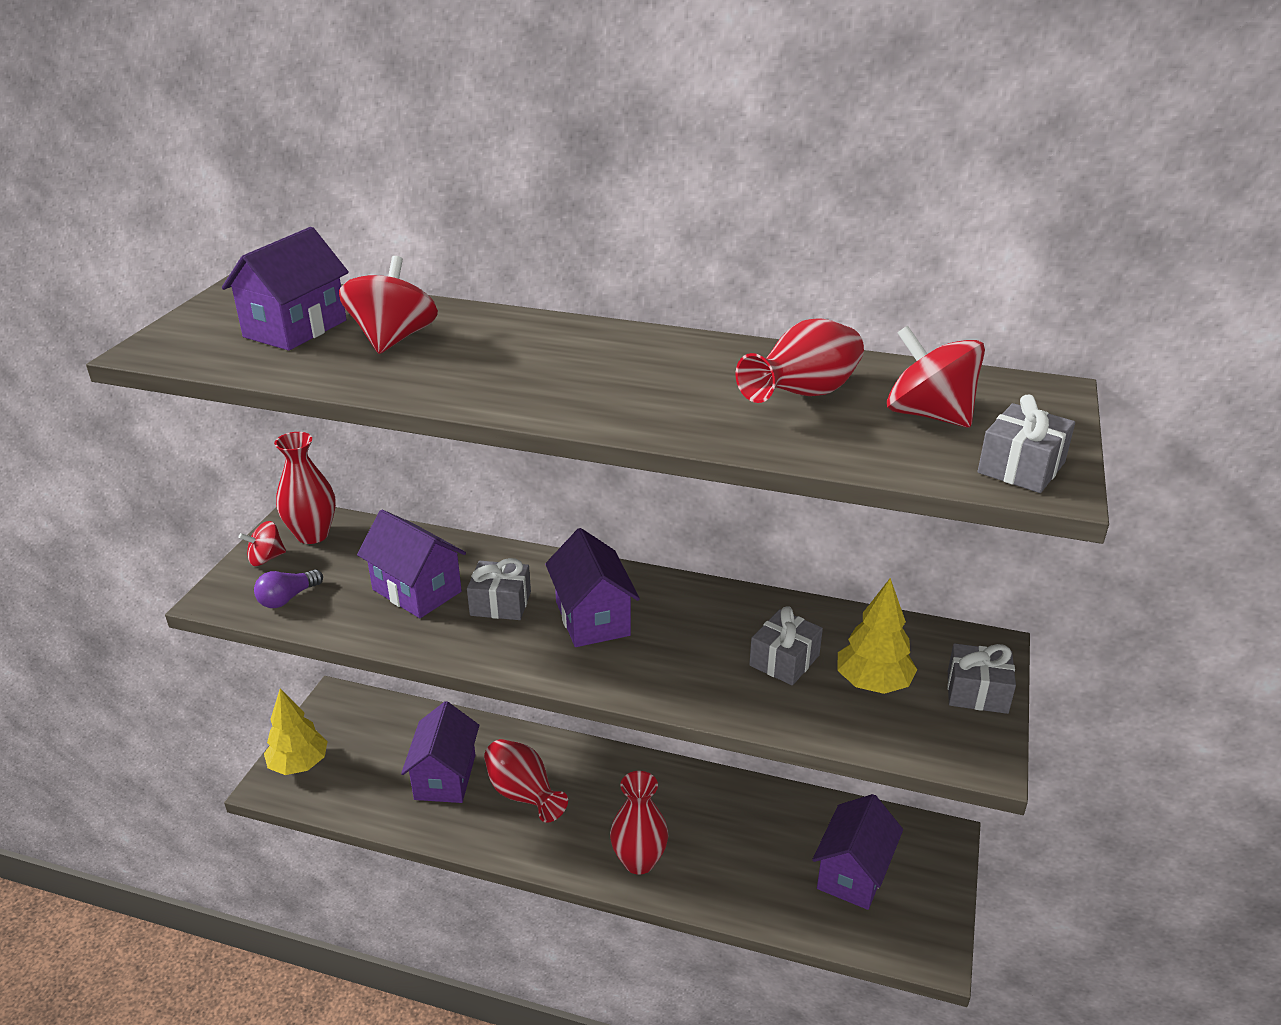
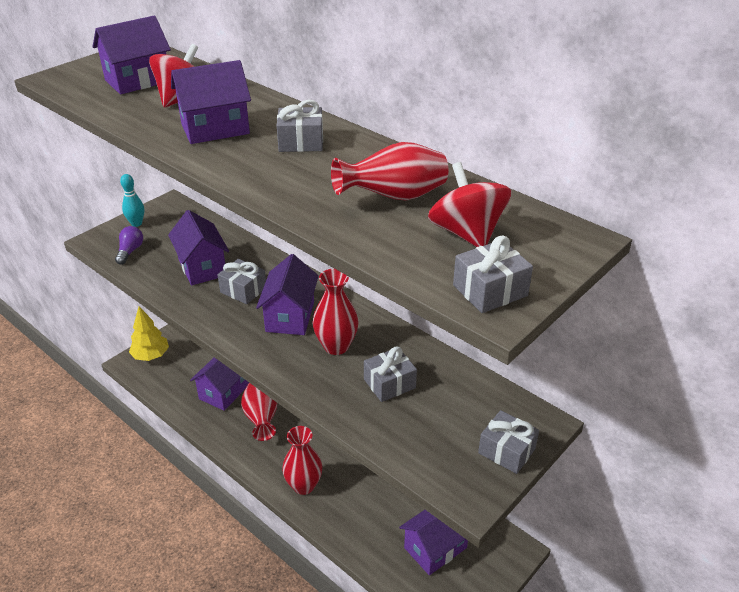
camera: 25 degrees right, 5 degrees up
red spinning top [238,521,286,566] -> turquoise bowling pin [120,174,144,227]
purple light bulb [254,569,323,608] -> purple light bulb turned 120 degrees clockwise [115,226,143,265]
red vase [274,432,336,544] -> red vase moved to [312,269,359,355]
yellow tree [837,578,917,694] -> none
none -> purple house [171,60,251,144]
none -> grey gift [277,100,323,152]

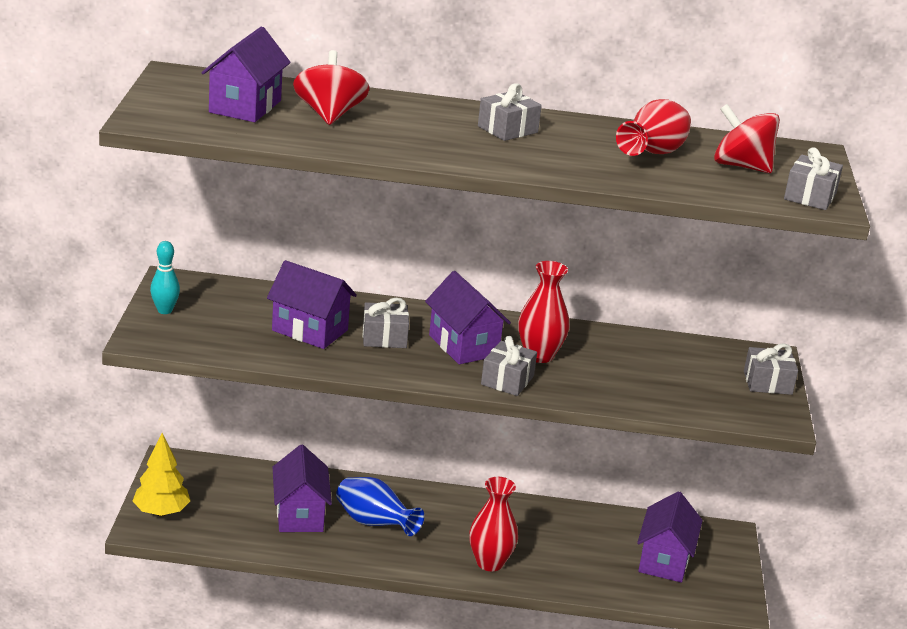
camera: 40 degrees left, 10 degrees down
purple light bulb [115,226,143,265] -> none
purple house [171,60,251,144] -> none
red vase [241,383,277,441] -> blue vase [336,477,424,536]
grey gift [364,347,417,402] -> grey gift moved to [481,336,537,396]

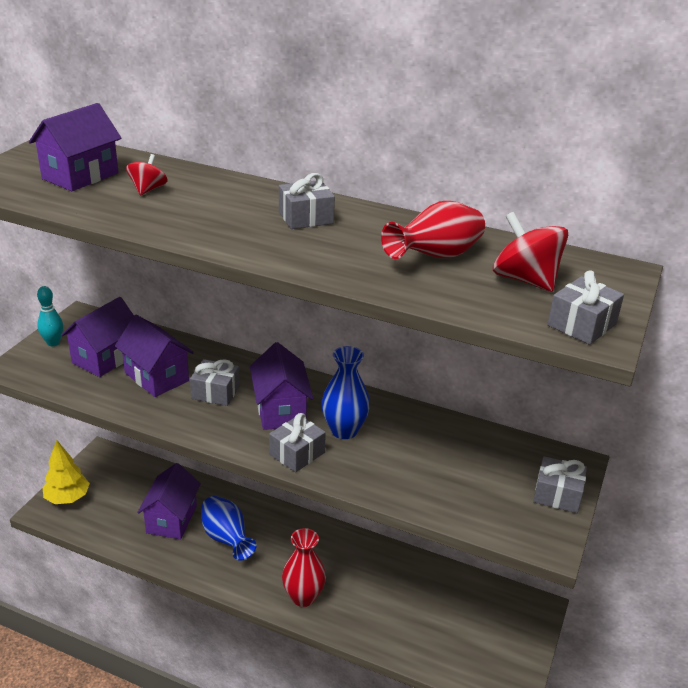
camera: 20 degrees right, 5 degrees up
red spinning top [293,50,369,125] -> red spinning top [126,154,167,195], size x0.59
red vase [518,261,570,363] -> blue vase [322,346,370,439]
purple house [637,491,703,583] -> purple house moved to [61,297,134,377]

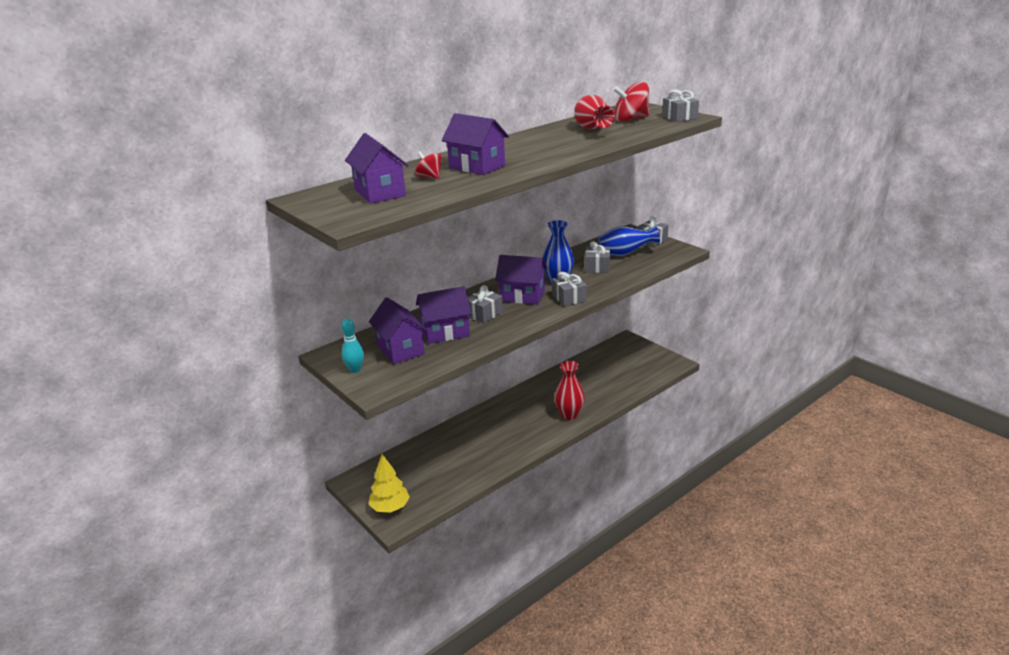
camera: 60 degrees left, 5 degrees down
purple house [137,463,201,539] -> purple house moved to [442,113,509,175]
blue vase [201,496,257,561] -> blue vase moved to [598,226,660,256]
grey gift [279,173,335,229] -> grey gift moved to [585,241,610,273]

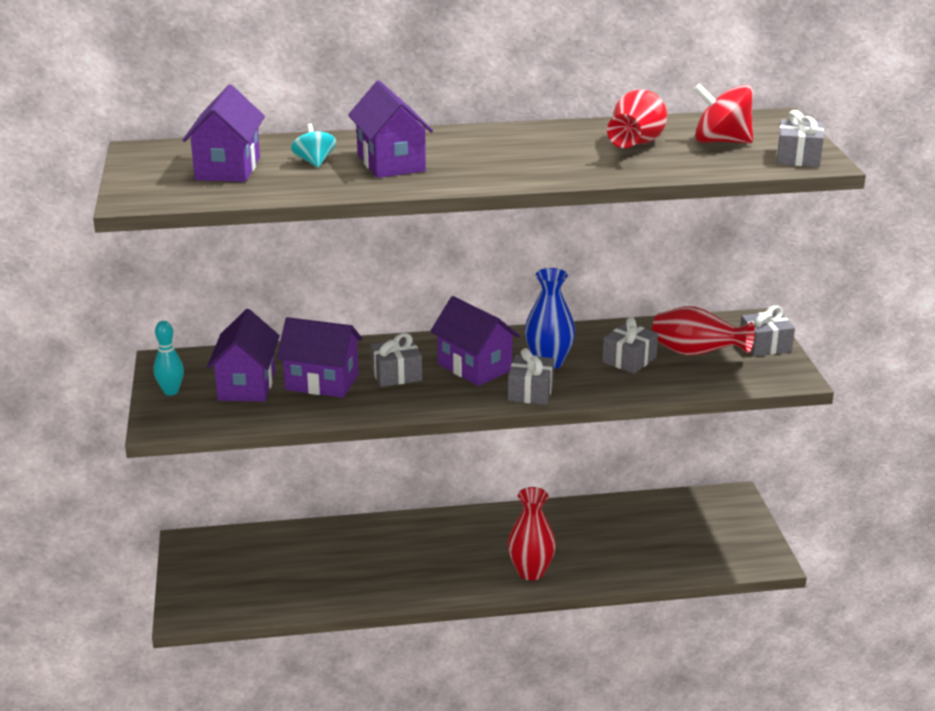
camera: 30 degrees right, 0 degrees up
yellow tree [369,454,410,513] -> none
red spinning top [415,151,442,179] -> turquoise spinning top [291,123,336,167]
blue vase [598,226,660,256] -> red vase [652,306,755,356]

